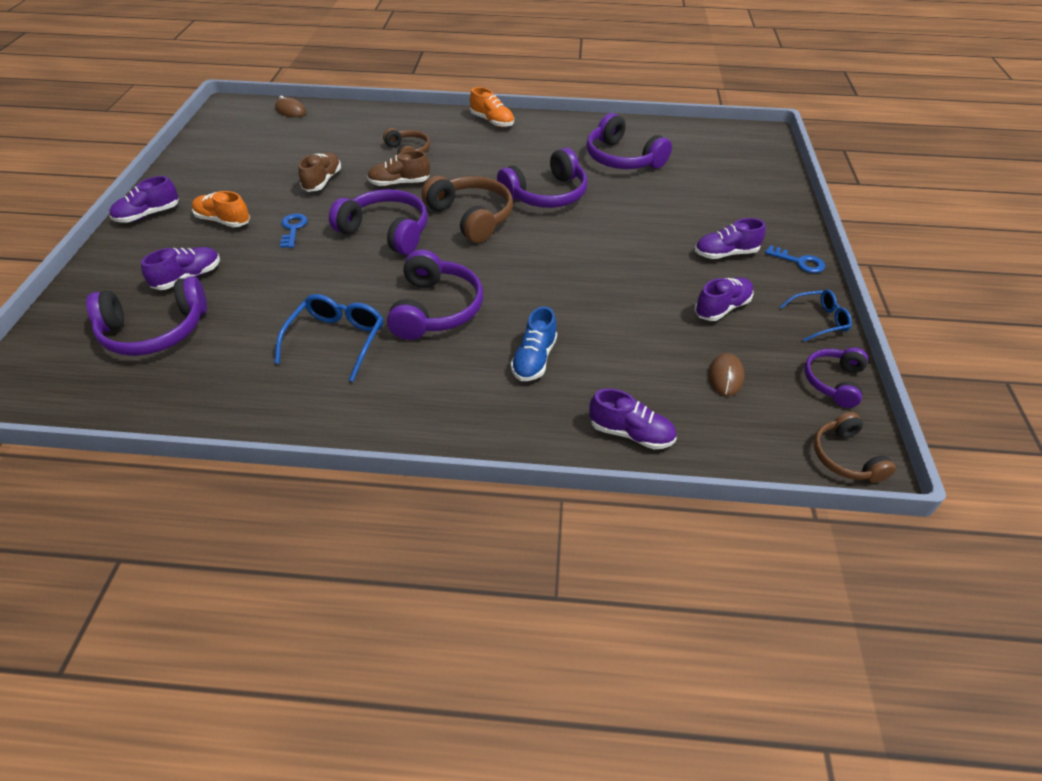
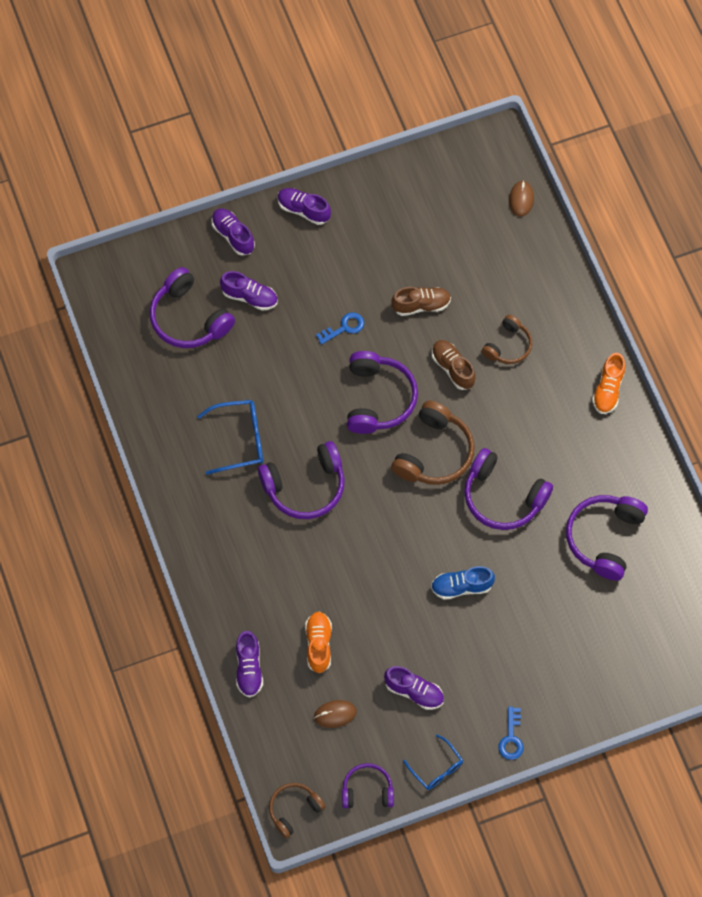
camera: 65 degrees right, 20 degrees up
orange shoe [192,191,250,227] -> orange shoe moved to [305,612,332,673]
blue shoe [511,306,557,381] -> blue shoe moved to [431,566,495,600]
purple shoe [695,218,766,259] -> purple shoe moved to [211,209,255,256]

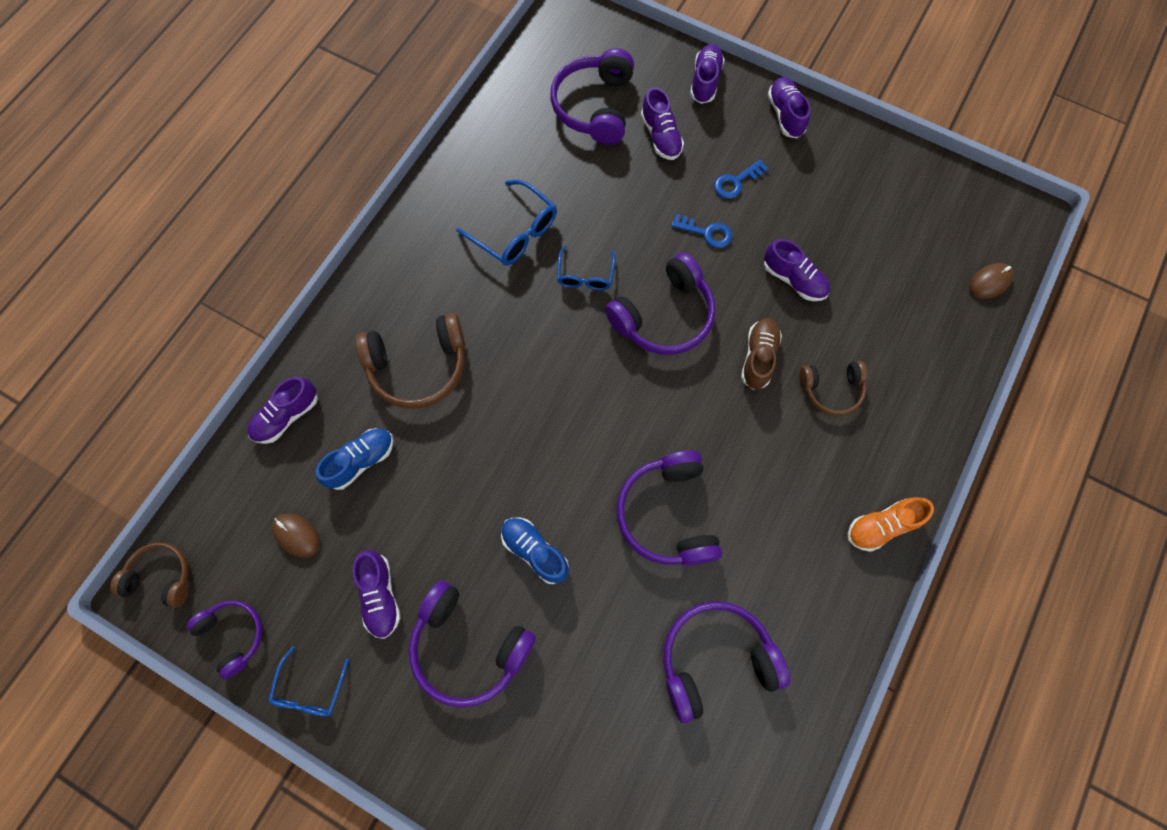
camera: 50 degrees right, 5 degrees up
purple headphones [258,441,345,519] -> purple headphones moved to [409,581,536,708]
orange shoe [305,612,332,673] -> blue shoe [316,428,394,490]
brown shoe [391,287,451,316] -> purple shoe [764,239,830,301]
brown headphones [391,401,475,485] -> brown headphones moved to [356,313,465,409]
blue key [498,707,523,760] -> blue key moved to [714,160,768,199]
none -> blue glasses [557,245,615,290]

